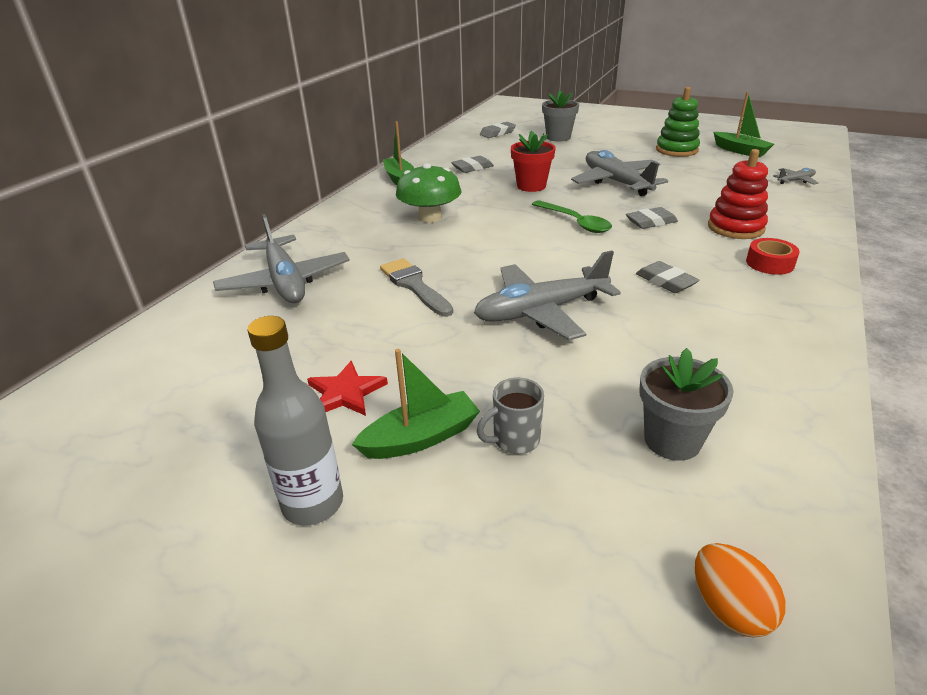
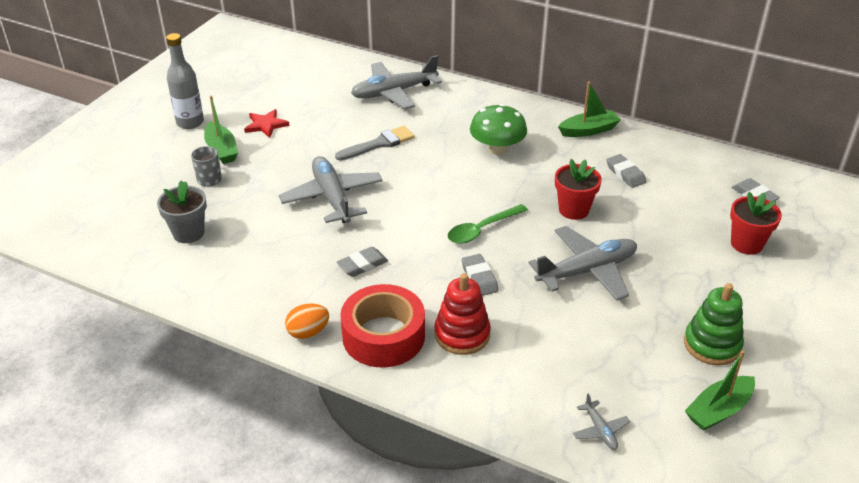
camera: 90 degrees right, 5 degrees up
grey flower pot [542,91,579,142] -> red flower pot [730,192,782,255]
orange egg [695,543,786,638] -> orange egg moved to [285,304,329,339]
red tape [746,238,800,275] -> red tape [340,284,425,368], size x1.98

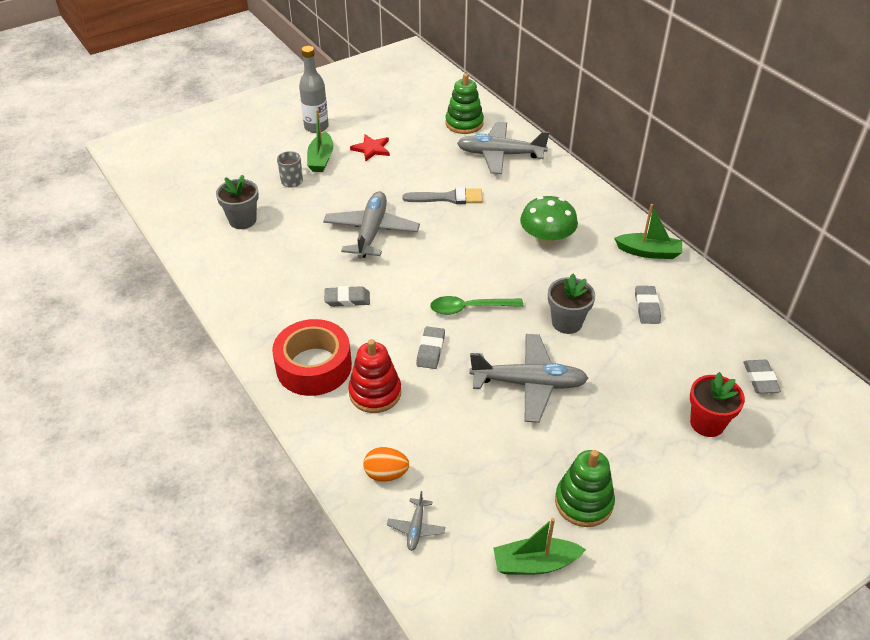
camera: 30 degrees right, 5 degrees up
orange egg [285,304,329,339] -> orange egg moved to [363,447,409,482]
red flower pot [555,159,602,220] -> grey flower pot [548,274,595,334]
none -> green stacking toy [445,73,484,134]

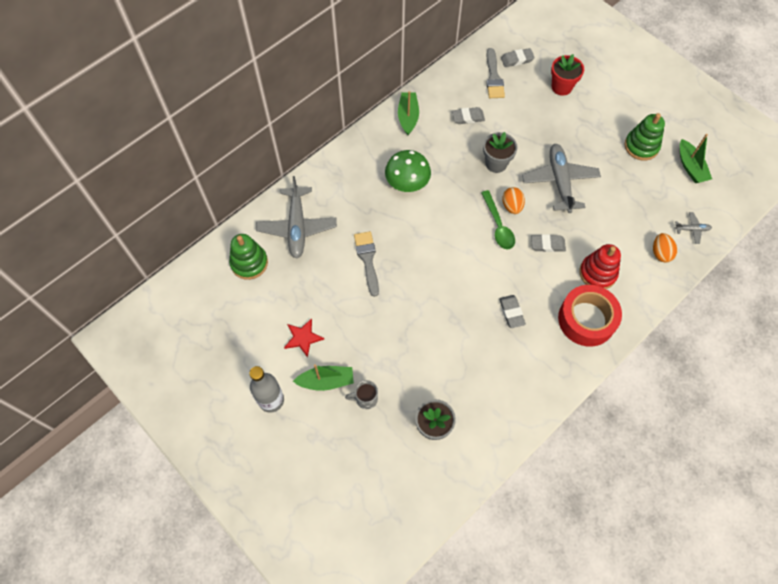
camera: 100 degrees left, 20 degrees up
grey plane [323,191,420,259] -> none
none -> grey brush [486,48,505,98]
none -> orange egg [502,187,525,214]

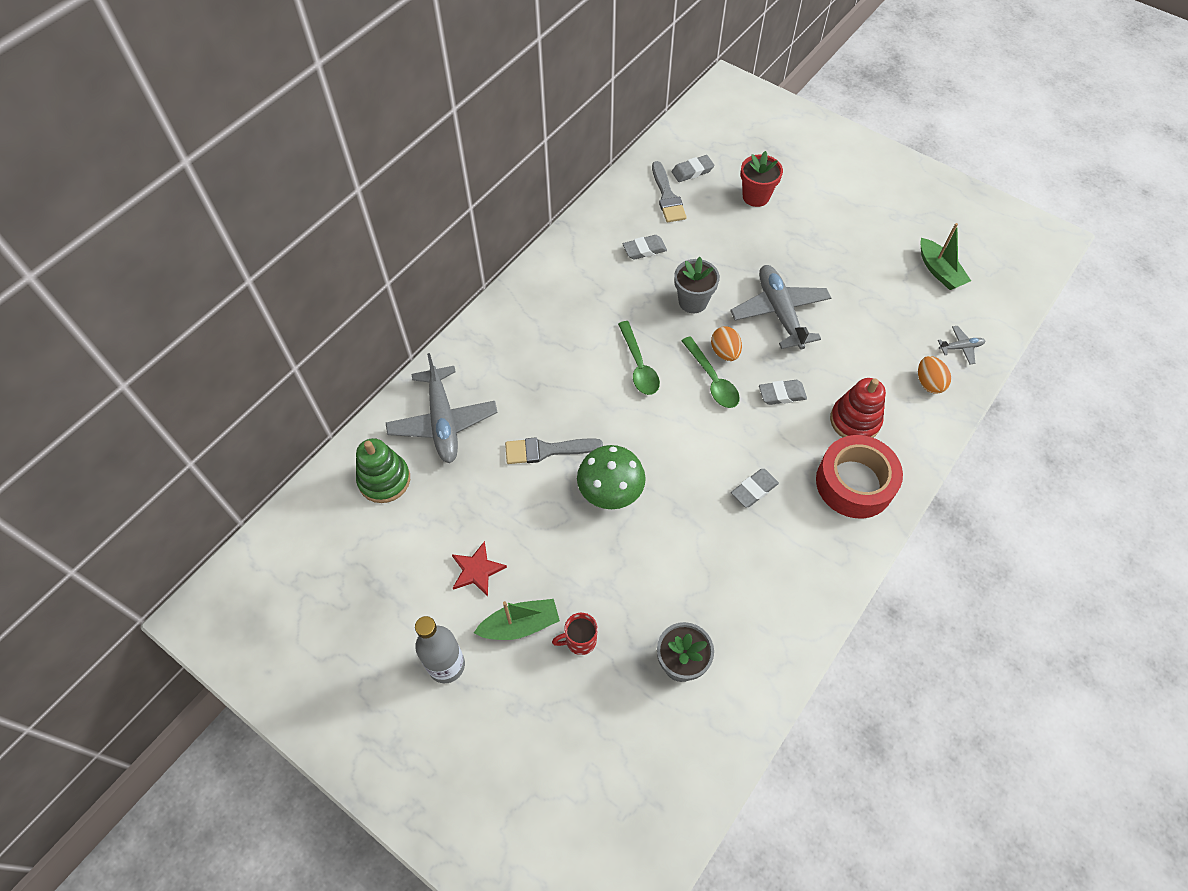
camera: 10 degrees left, 5 degrees down
grey mug [345,380,378,409] -> red mug [552,613,598,655]
grey brush [354,231,379,297] -> grey brush turned 75 degrees counterclockwise [505,437,603,464]
green mushroom [385,150,431,192] -> green mushroom moved to [577,445,646,509]
green boat [398,91,419,135] -> none
grey eraser [499,295,526,328] -> grey eraser turned 75 degrees clockwise [731,469,779,507]
green stacking toy [624,113,665,161] -> none
none -> green spoon [618,321,660,395]

